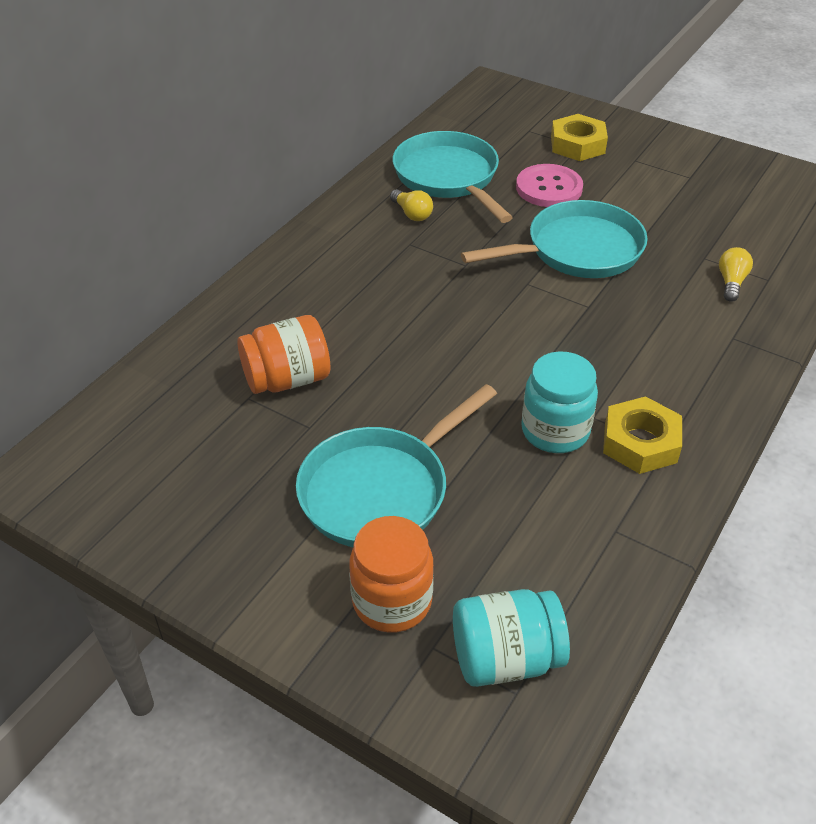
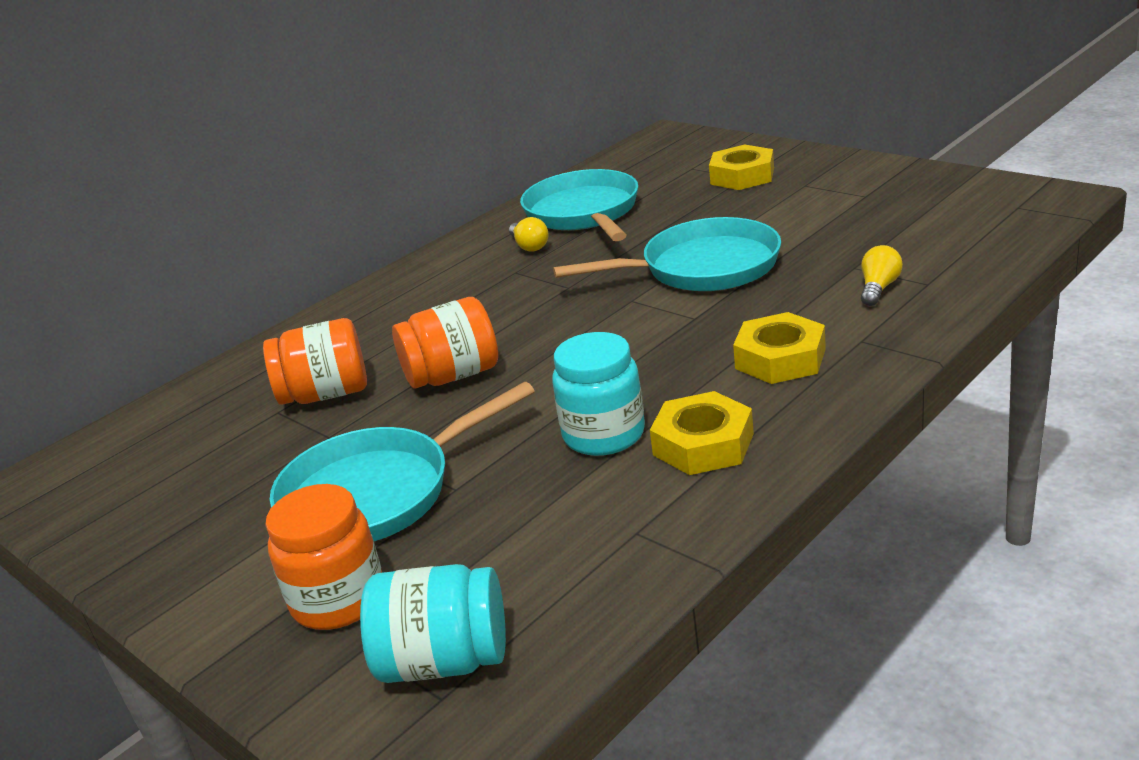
camera: 15 degrees right, 15 degrees down
pink button [516,164,583,207] -> none
none -> orange jar [392,297,498,389]
none -> yellow nut [733,312,826,384]

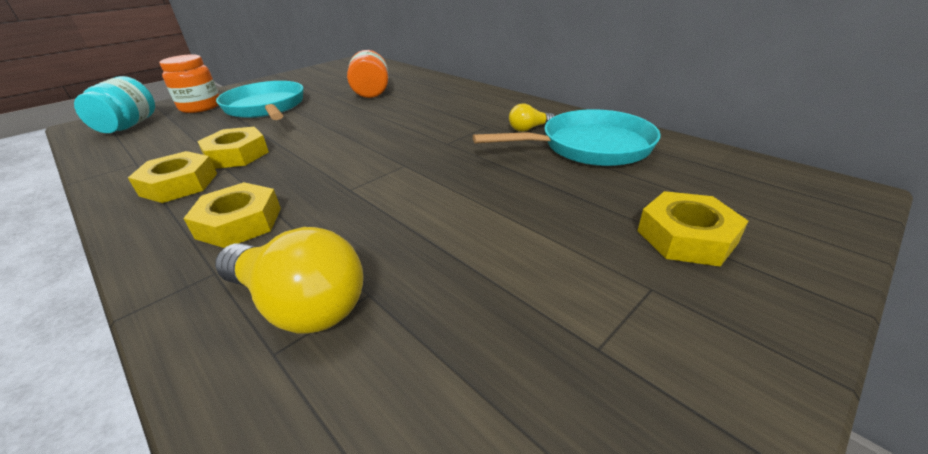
camera: 90 degrees right, 5 degrees up
orange jar [392,297,498,389] -> none
turquoise jar [552,332,645,456] -> yellow nut [197,127,269,169]
turquoise pan [553,217,781,291] -> none
yellow light bulb [861,245,903,306] -> yellow light bulb [215,227,363,334], size x1.95

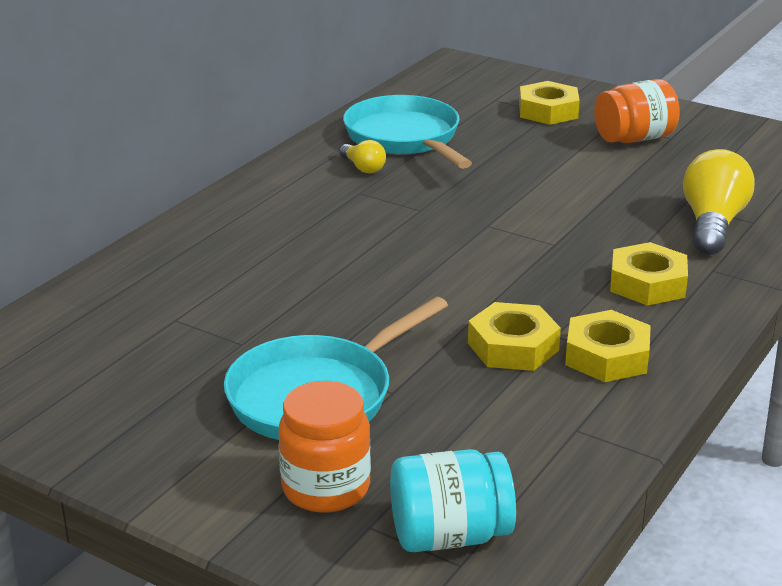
camera: 105 degrees left, 5 degrees down
orange jar [347,50,388,98] -> orange jar moved to [594,79,680,143]

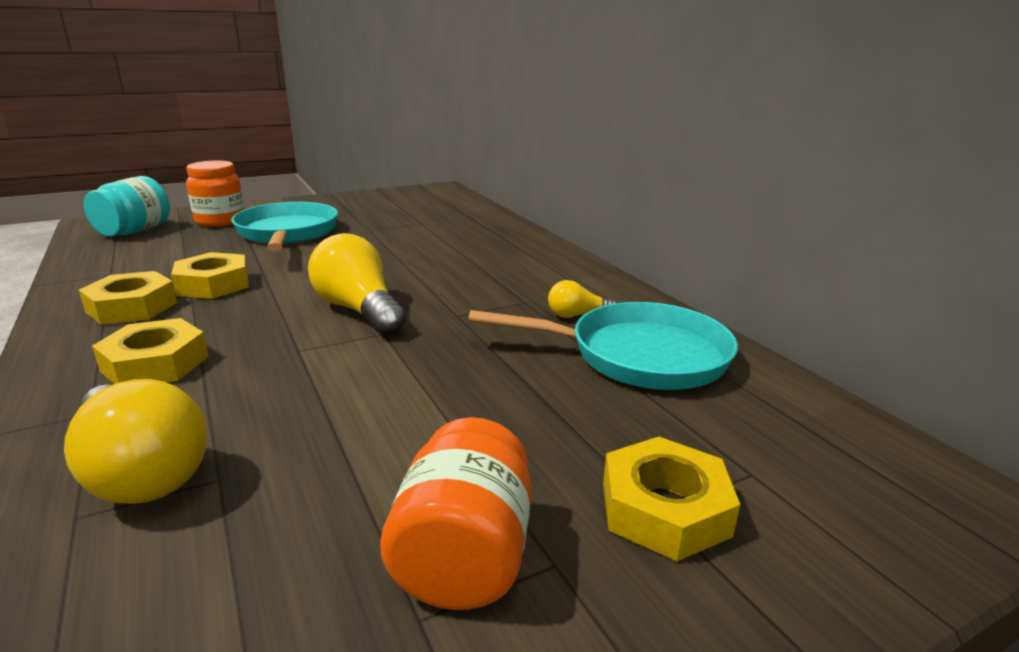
camera: 120 degrees right, 5 degrees down
none -> yellow light bulb [308,233,406,335]

